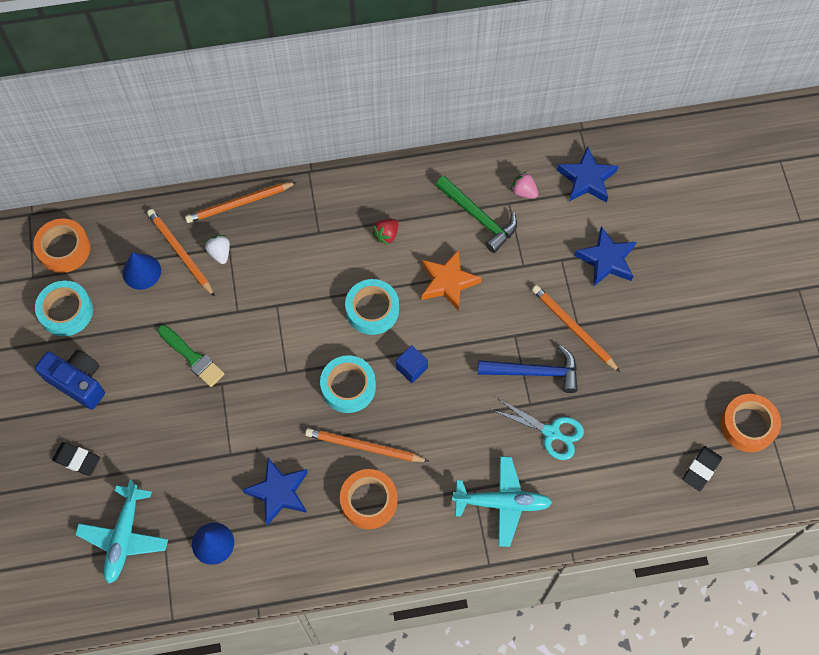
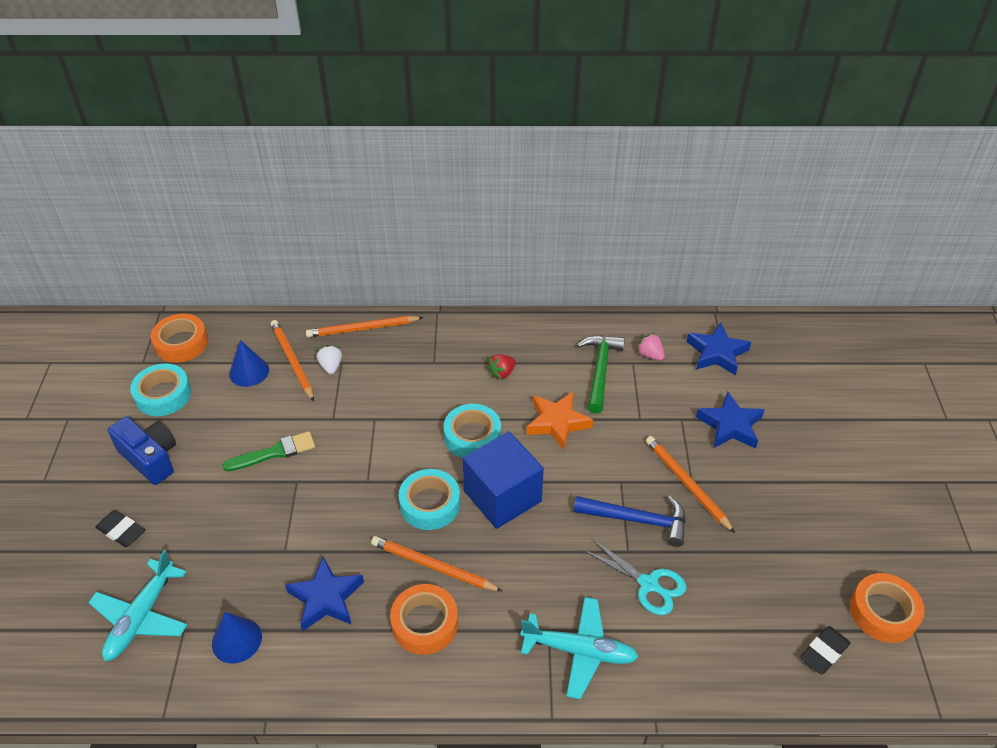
camera: 10 degrees right, 20 degrees down
green brush [157,325,224,387] -> green brush turned 75 degrees counterclockwise [223,431,315,471]
blue cube [396,345,428,383] -> blue cube [463,431,544,529], size x2.23
green hammer [435,176,517,253] -> green hammer turned 135 degrees counterclockwise [577,335,625,414]

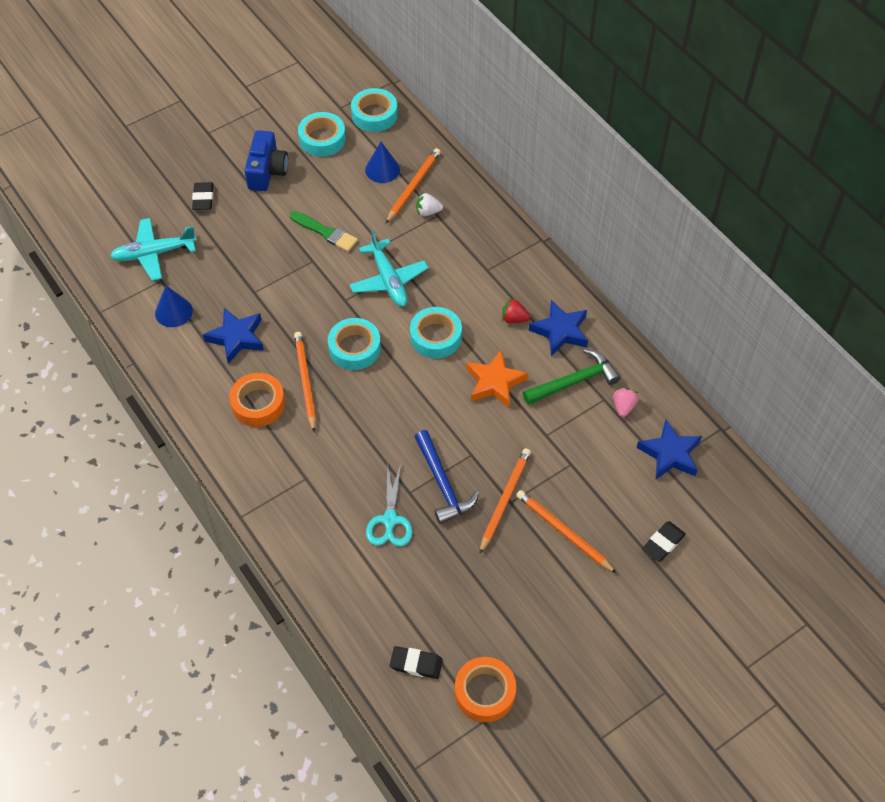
camera: 55 degrees right, 10 degrees up
orange tape [151,314,208,363] -> turquoise tape [351,88,398,132]
orange pencil [306,316,423,337] -> orange pencil moved to [516,490,617,573]
white strawberry [317,345,342,374] -> white strawberry turned 135 degrees counterclockwise [416,193,443,216]
blue cube [463,431,544,529] -> none
turquoise plane [520,597,639,699] -> turquoise plane moved to [349,230,428,307]
blue star [696,392,764,449] -> blue star moved to [529,300,588,356]
none -> black eraser [642,521,686,562]

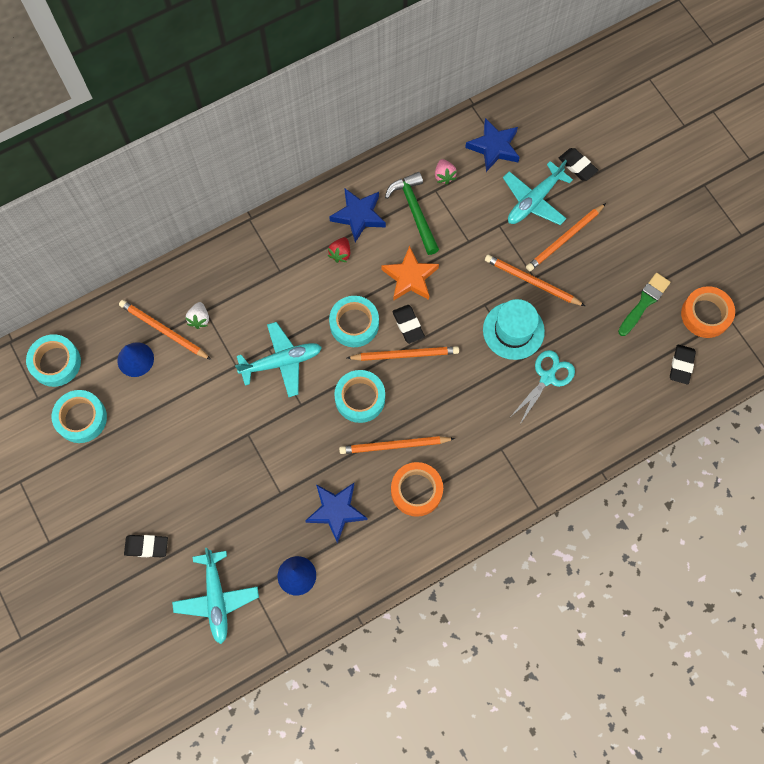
camera: 85 degrees left, 15 degrees up
blue camera [245,130,288,191] -> none
green brush [290,211,358,252] -> green brush moved to [618,273,671,336]
turquoise scissors [366,464,413,546] -> turquoise scissors turned 60 degrees counterclockwise [511,350,575,424]
blue hammer [415,430,479,524] -> turquoise hat [483,299,545,360]
pink strawberry [613,388,638,417] -> pink strawberry turned 120 degrees counterclockwise [435,159,457,185]
none -> orange pencil [347,346,459,361]
none -> black eraser [392,305,425,344]
none -> turquoise plane [503,160,573,225]

